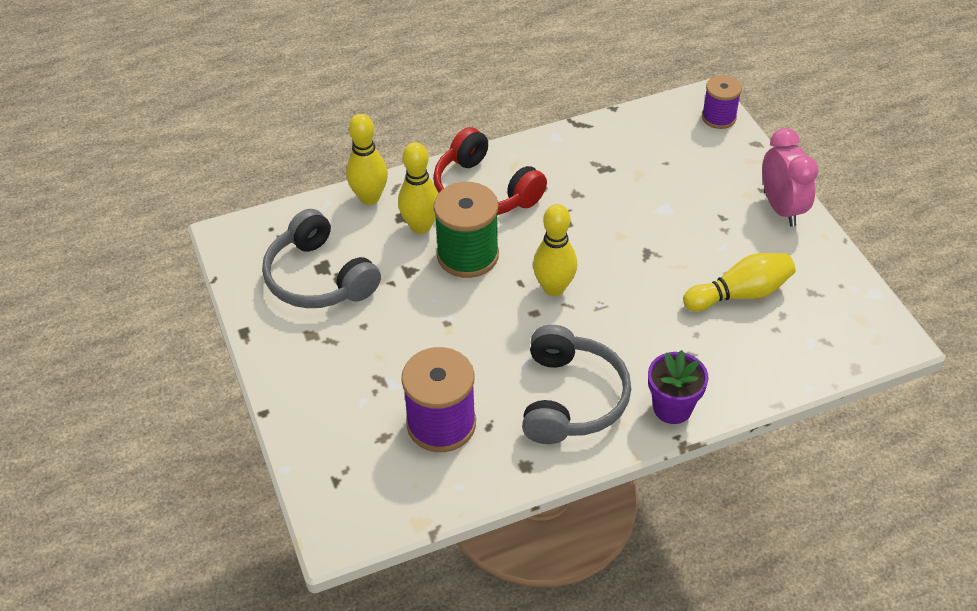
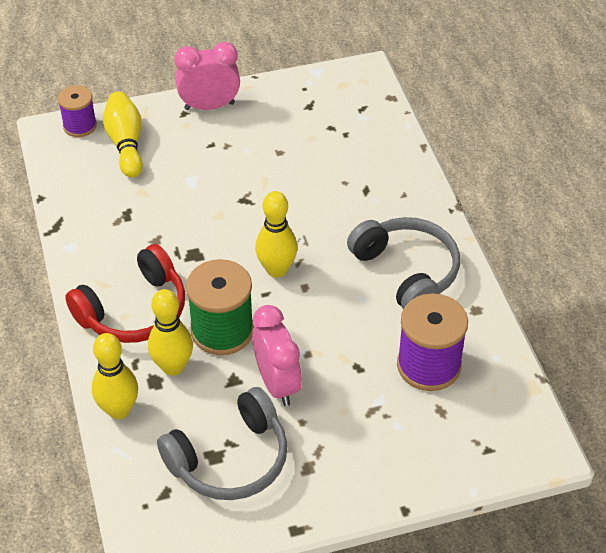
camera: 85 degrees left, 0 degrees up
grey headphones [522,325,631,444] -> grey headphones turned 45 degrees clockwise [347,217,460,309]
purple flower pot [648,350,709,424] -> none
yellow bowling pin [683,253,795,311] -> yellow bowling pin moved to [103,91,143,178]
none -> pink clock [252,305,302,406]

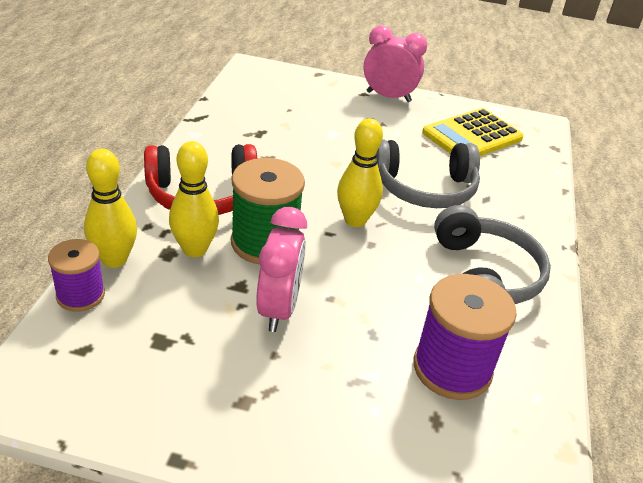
camera: 25 degrees right, 10 degrees down
purple spool [58,85,97,137] -> purple spool moved to [48,239,105,312]
yellow bowling pin [103,91,143,178] -> none
grey headphones [157,387,287,500] -> grey headphones moved to [376,139,480,208]
none -> yellow calculator [422,108,524,156]

